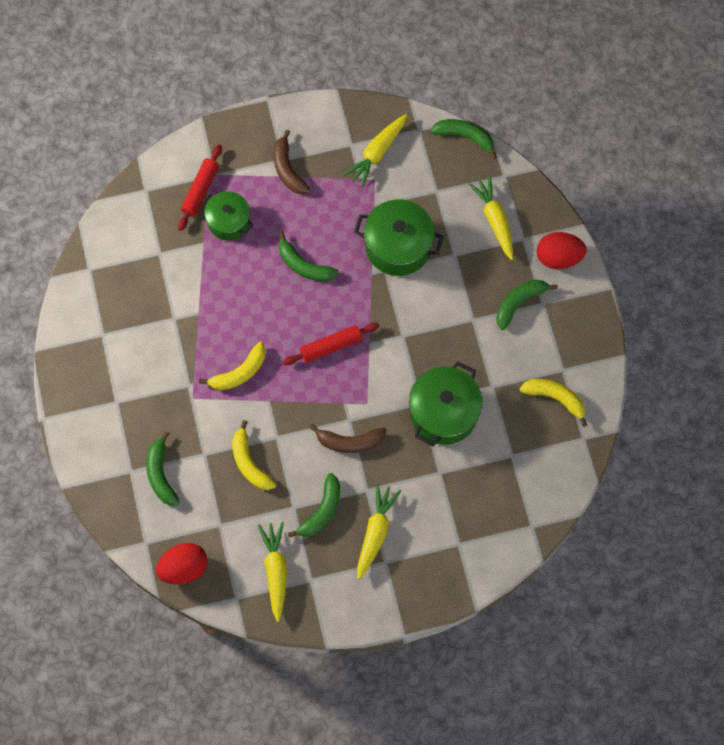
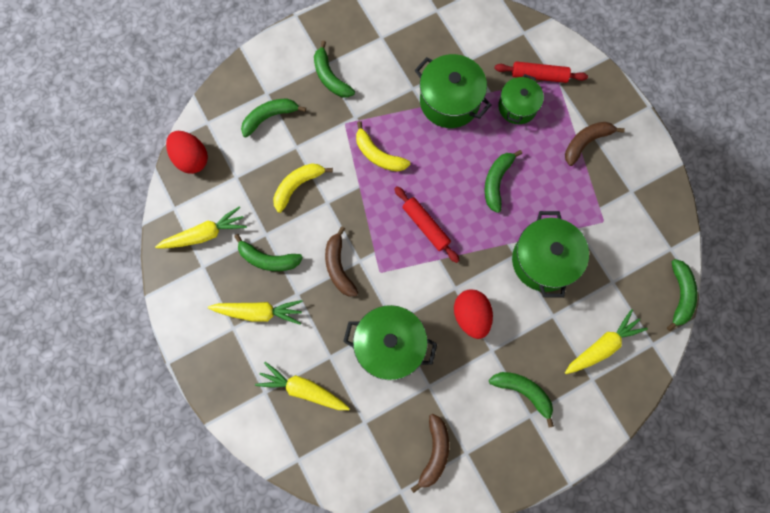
camera: 75 degrees right, 5 degrees up
yellow carrot [343,114,407,188] -> yellow carrot moved to [255,362,350,410]
yellow banana [519,379,587,427] -> brown banana [411,414,449,493]
red egg [536,232,587,269] -> red egg moved to [454,289,493,339]
none -> green banana [314,41,355,98]
none -> green pot [415,54,492,128]

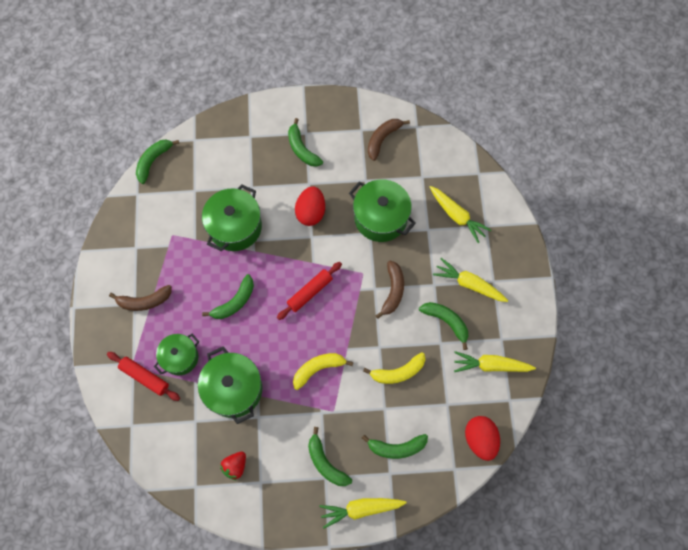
camera: 155 degrees left, 5 degrees down
green banana [314,41,355,98] -> green banana turned 150 degrees clockwise [308,427,352,486]
yellow banana [356,121,410,172] -> yellow banana turned 90 degrees counterclockwise [293,353,353,390]
red rolling pin [394,186,460,263] -> red rolling pin turned 60 degrees clockwise [277,262,342,320]
yellow carrot [565,309,648,374] -> yellow carrot moved to [319,498,407,529]
none -> red strawberry [220,452,246,480]

